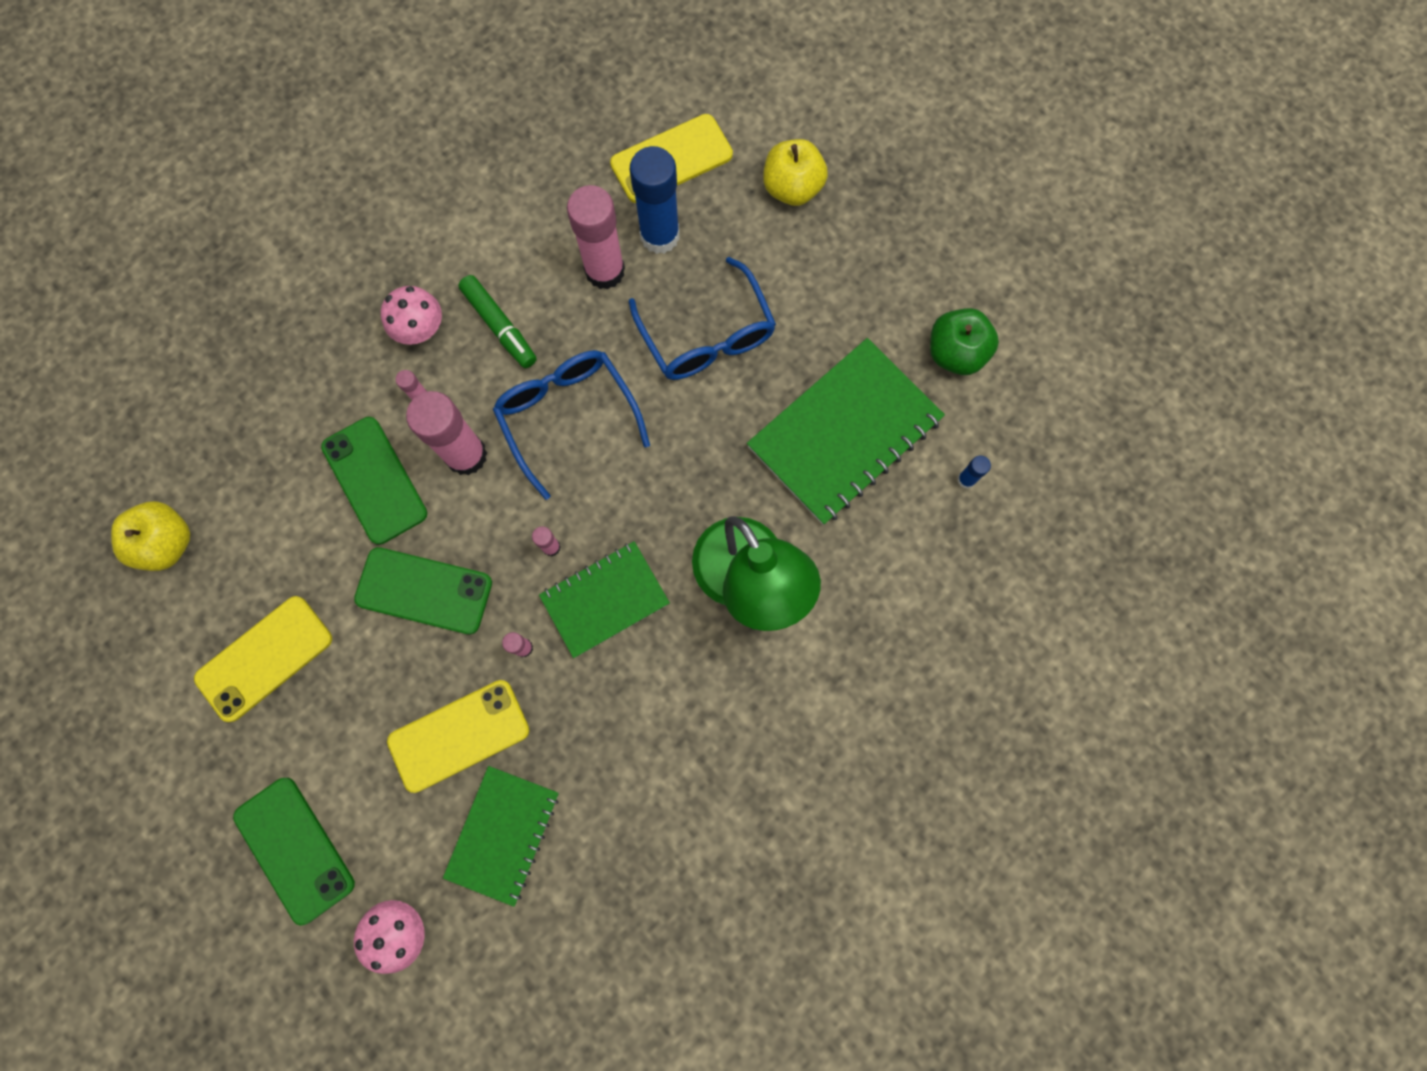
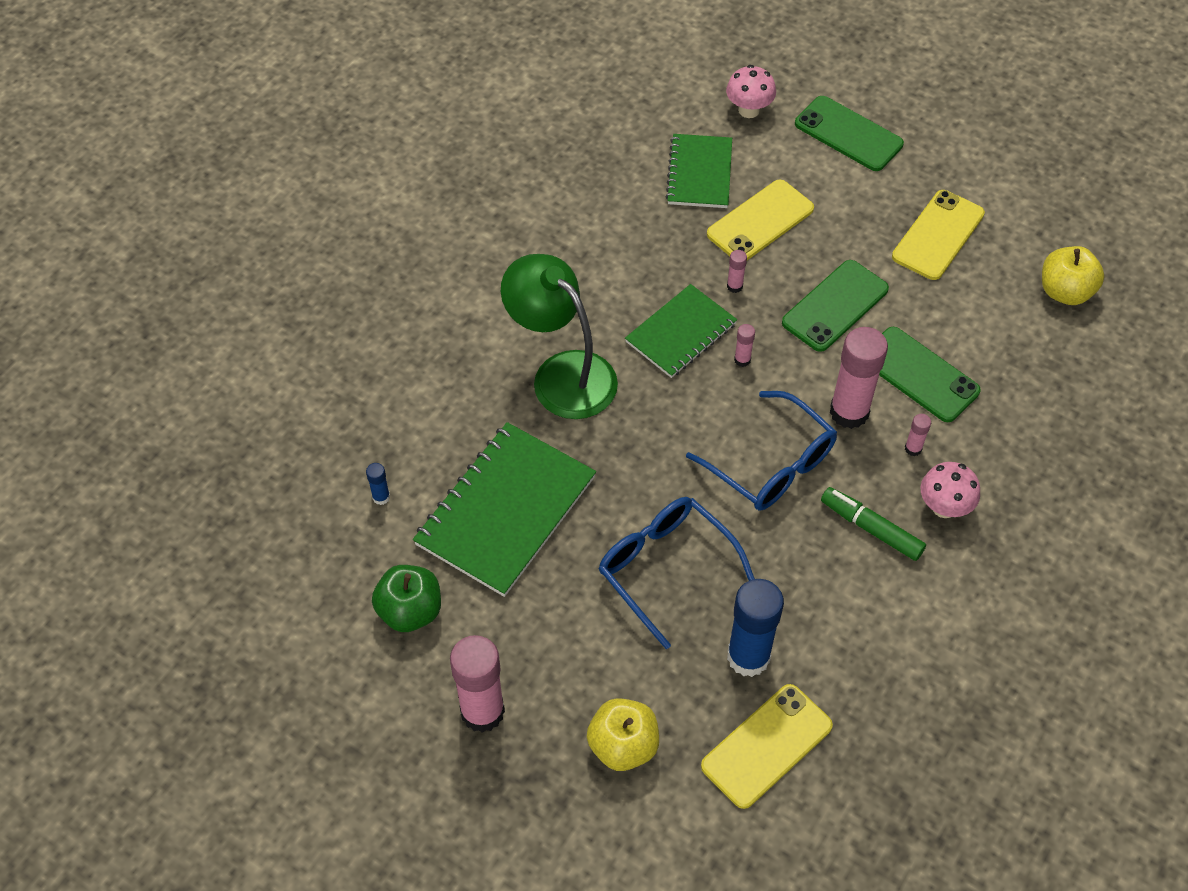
camera: 165 degrees right, 20 degrees down
green phone [354,547,492,634] -> green phone turned 45 degrees counterclockwise [782,260,889,352]
pink glue stick [567,185,625,289] -> pink glue stick moved to [450,635,505,733]

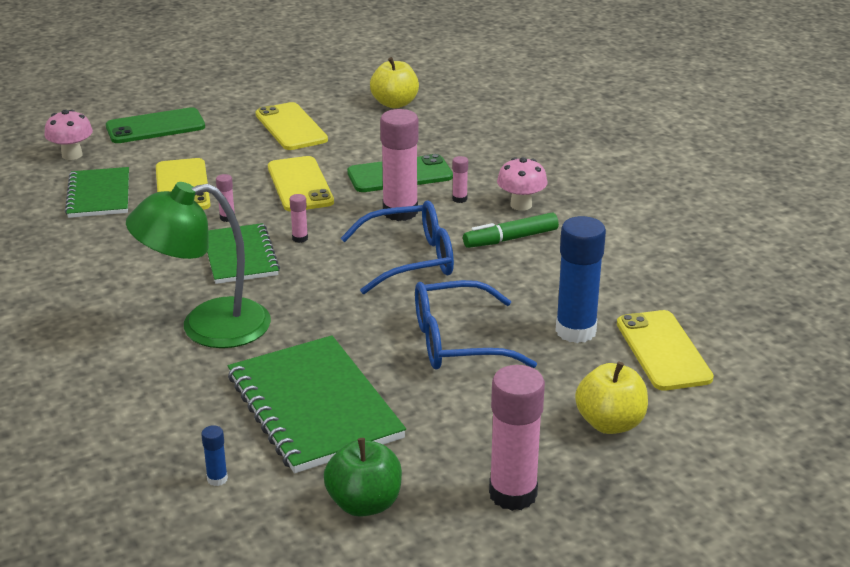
camera: 60 degrees left, 25 degrees down
green notebook [665,134,732,208] -> green notebook turned 45 degrees clockwise [65,167,129,218]
green phone [782,260,889,352] -> yellow phone [268,156,334,212]

